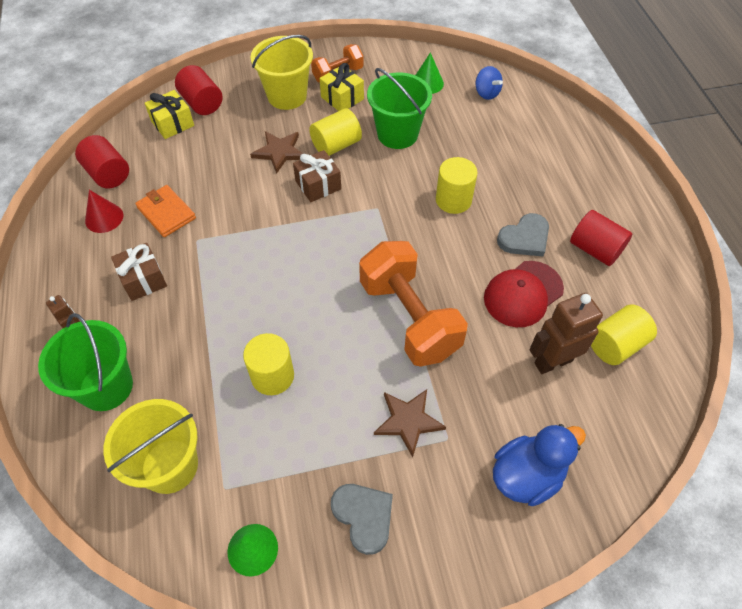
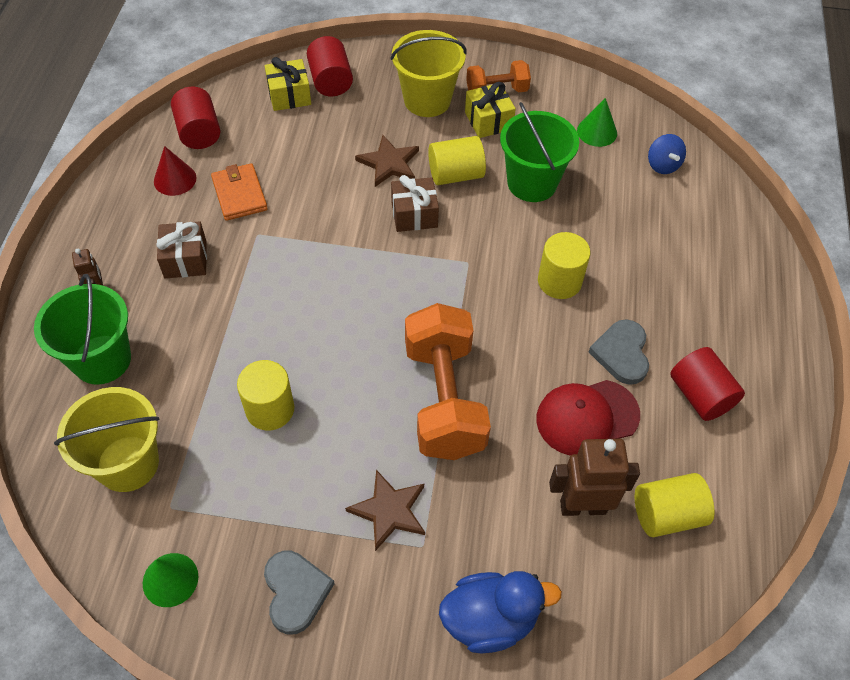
camera: 20 degrees right, 0 degrees up
grey heart [497,213,549,257] -> grey heart turned 105 degrees clockwise [589,319,649,385]

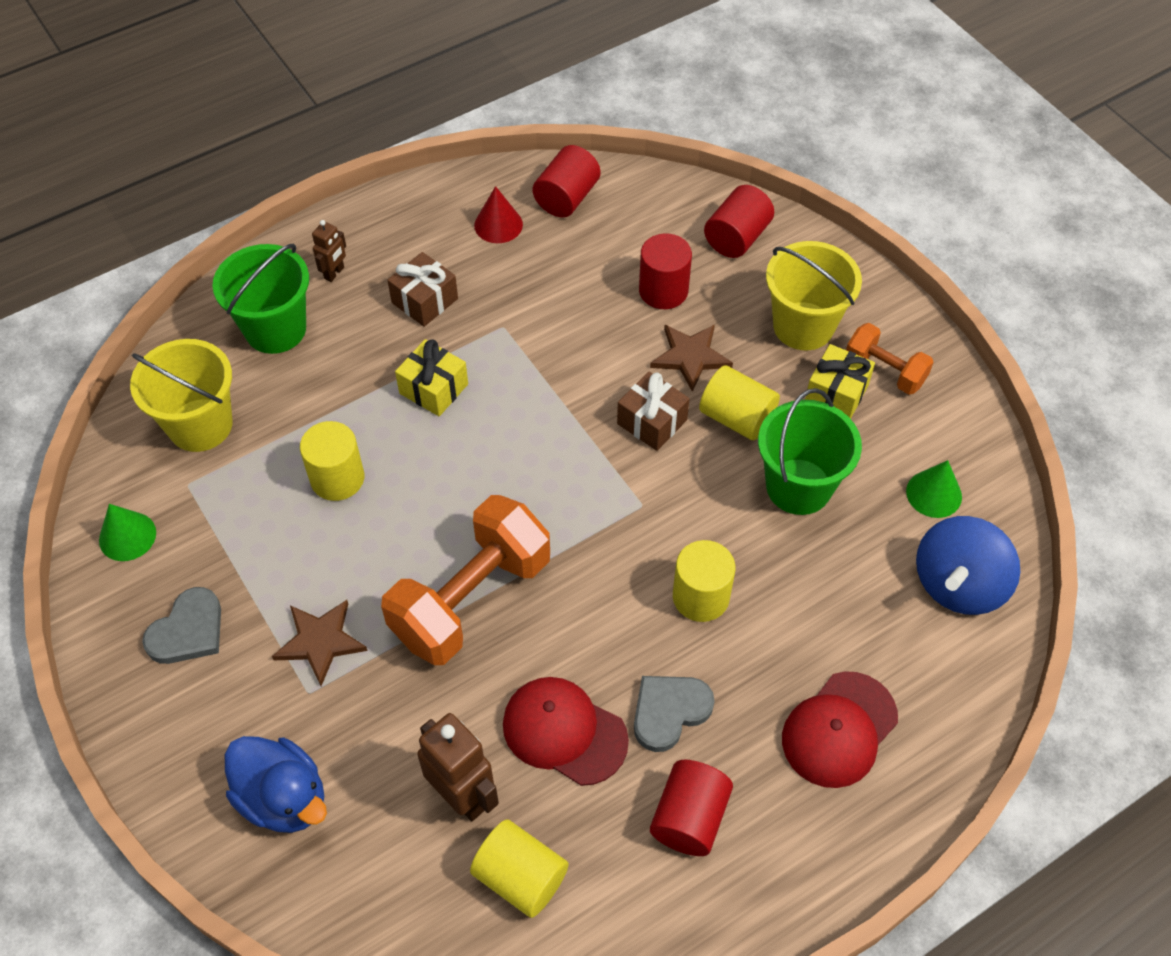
camera: 50 degrees right, 0 degrees up
orange wallet [211,163,268,221] -> none
yellow gift [265,57,311,111] -> yellow gift moved to [395,339,468,416]
blue spinning top [648,134,686,174] -> blue spinning top [916,516,1020,615], size x1.82
none -> red cylinder [639,233,692,309]
none -> red cap [782,671,898,788]

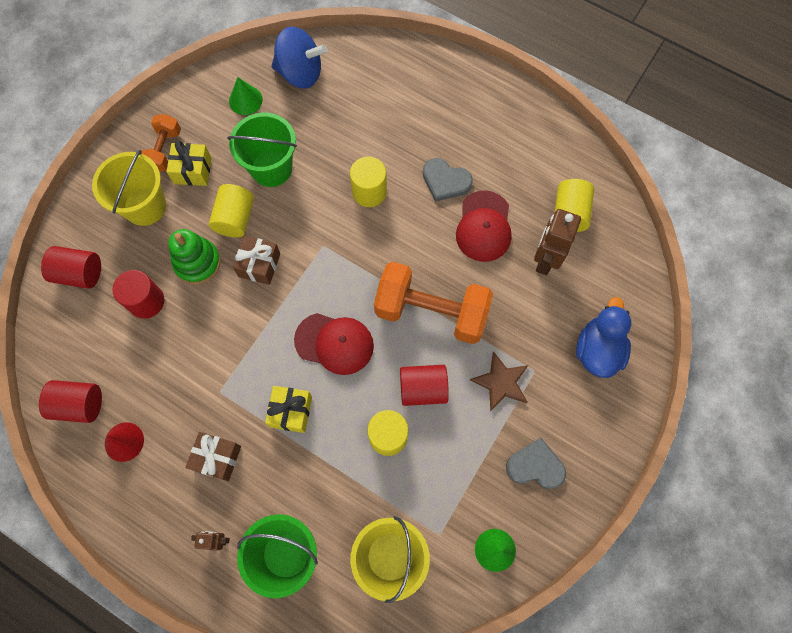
camera: 115 degrees left, 15 degrees up
brown star [650,325,733,392] -> green stacking toy [168,229,221,285]
red cylinder [650,760,733,856] -> red cylinder moved to [400,365,449,406]
red cap [782,671,898,788] -> red cap moved to [294,313,374,375]

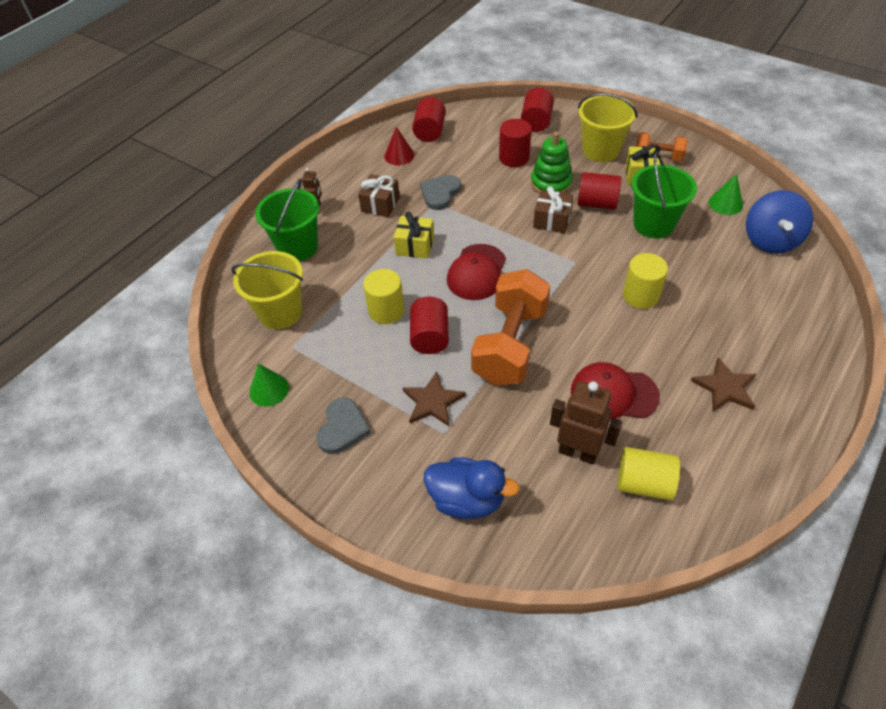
camera: 95 degrees right, 20 degrees down
yellow cylinder [209,184,254,237] -> red cylinder [577,172,621,210]
grey heart [423,158,473,202] -> grey heart moved to [420,175,461,210]
none -> brown star [691,357,756,411]

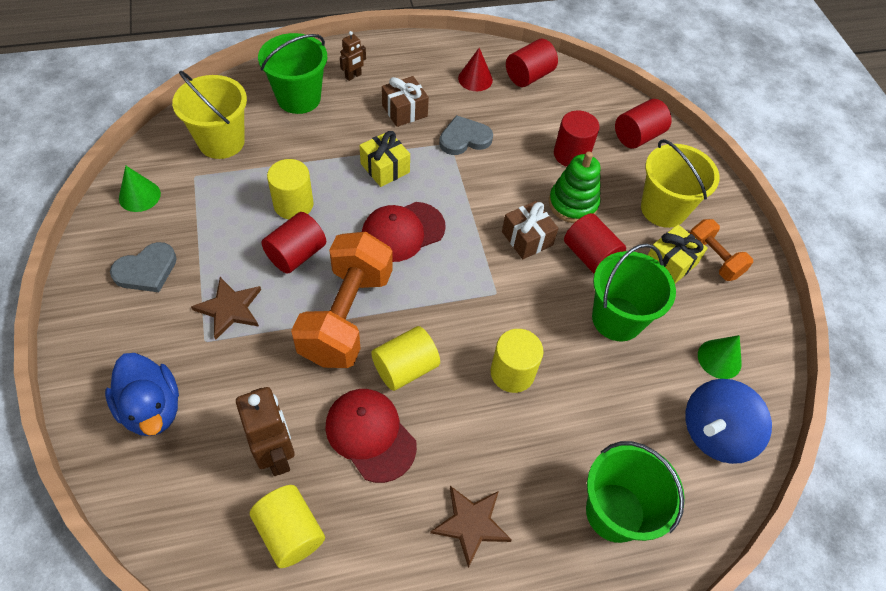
camera: 35 degrees right, 5 degrees up
orange dumbbell [471,269,550,385] -> orange dumbbell turned 45 degrees counterclockwise [291,232,393,368]
none -> yellow cylinder [371,326,440,391]
none -> green bucket [586,441,685,543]

